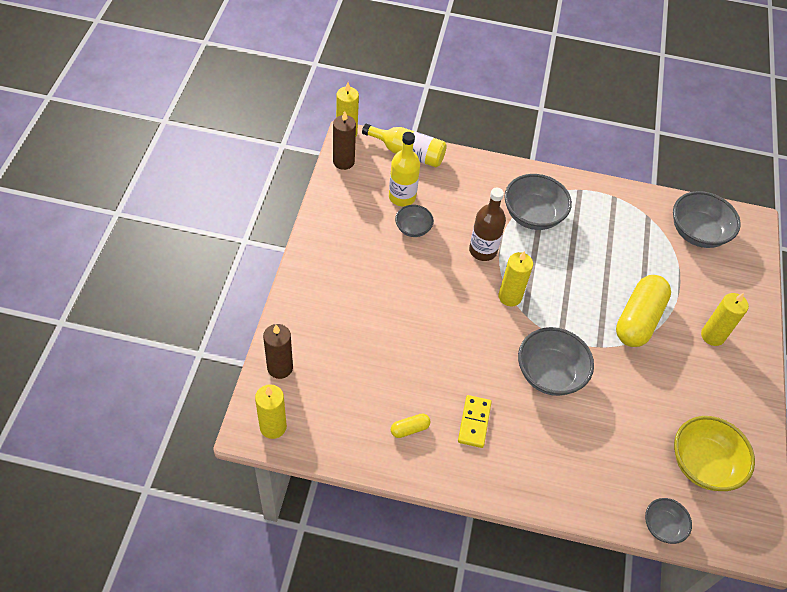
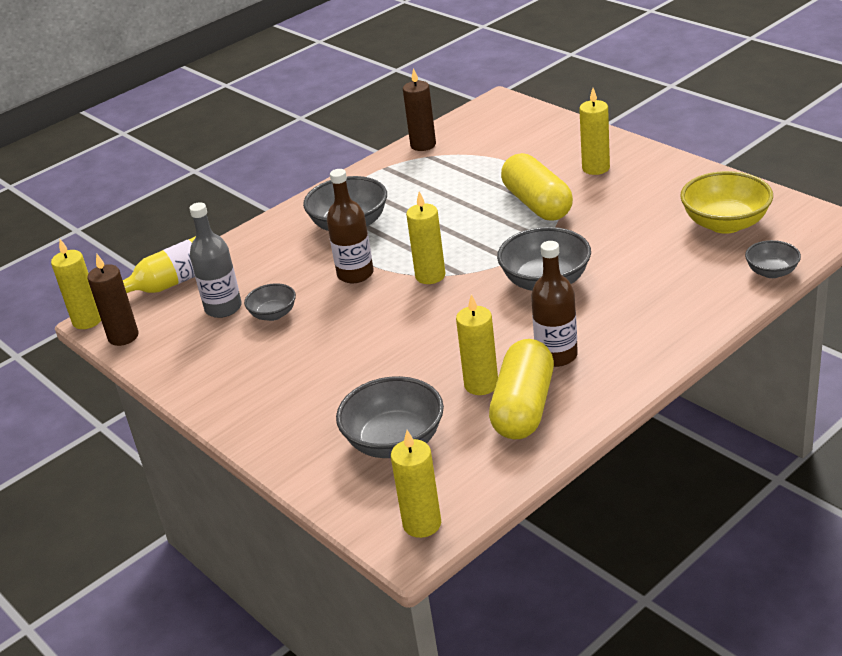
camera: 45 degrees left, 20 degrees down
brown candle [263,324,293,379] -> brown candle moved to [403,68,436,151]
yellow bottle [389,132,420,206] -> grey bottle [189,202,242,318]
yellow capsule [391,414,430,438] -> yellow capsule [489,339,554,439], size x2.29
yellow domino [458,395,491,448] -> brown bottle [531,241,578,367]
grey bowl [673,191,741,248] -> grey bowl moved to [336,376,444,458]
none -> yellow candle [456,294,498,395]

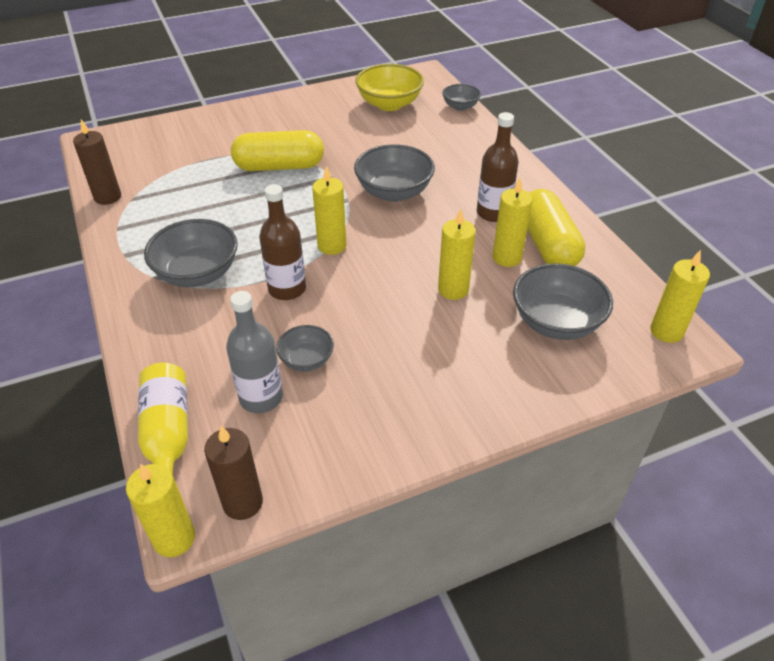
camera: 75 degrees left, 10 degrees up
yellow capsule [489,339,554,439] -> yellow capsule turned 45 degrees clockwise [527,189,585,266]
yellow candle [579,88,610,175] -> yellow candle moved to [438,209,476,300]

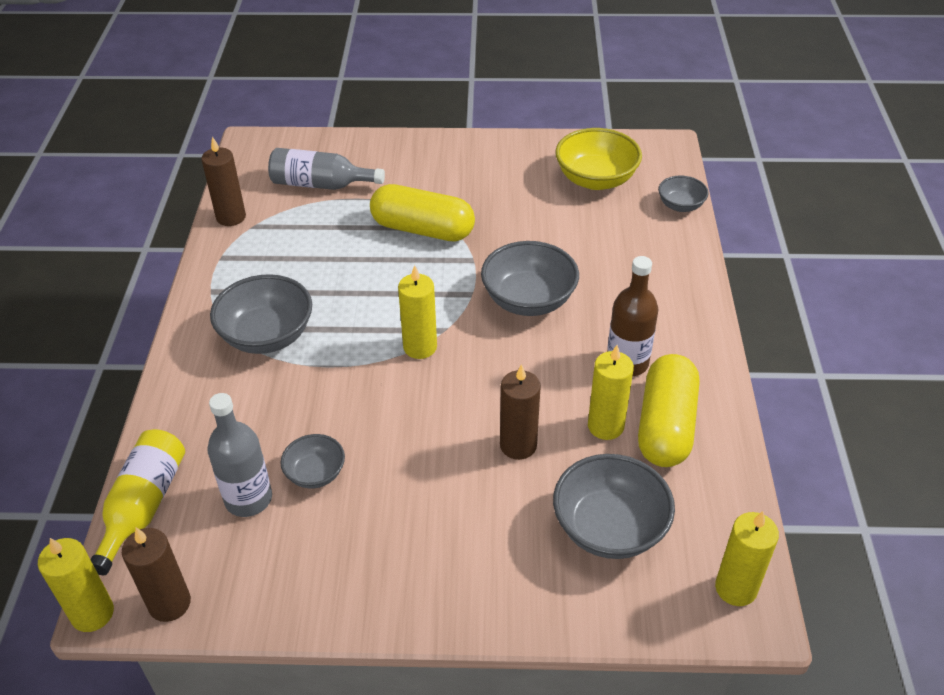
camera: 25 degrees right, 0 degrees up
brown bottle [259,184,306,300] -> none
yellow candle [438,209,476,300] -> brown candle [500,364,541,460]
none -> grey bottle [268,148,385,190]

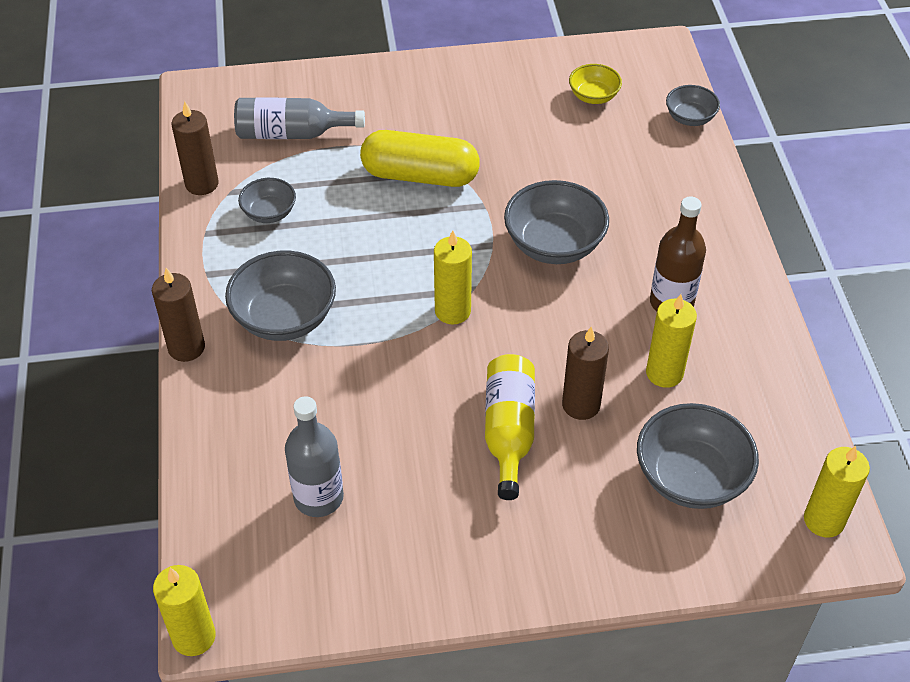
camera: 10 degrees left, 5 degrees up
yellow bottle [90,429,185,575] -> yellow bottle moved to [485,354,535,500]
brown candle [122,528,191,622] -> brown candle moved to [152,268,205,362]
grey bowl [280,434,345,489] -> grey bowl moved to [238,178,296,223]
yellow bowl [555,128,642,190] -> yellow bowl [569,64,622,104], size x0.56
yellow capsule [638,354,699,467] -> none

